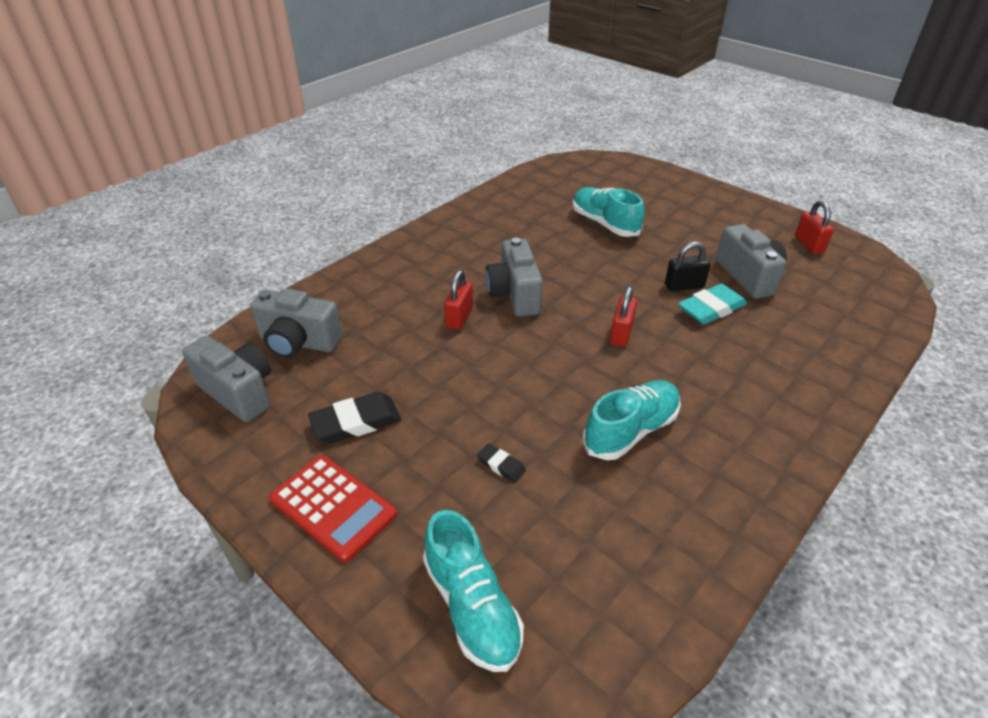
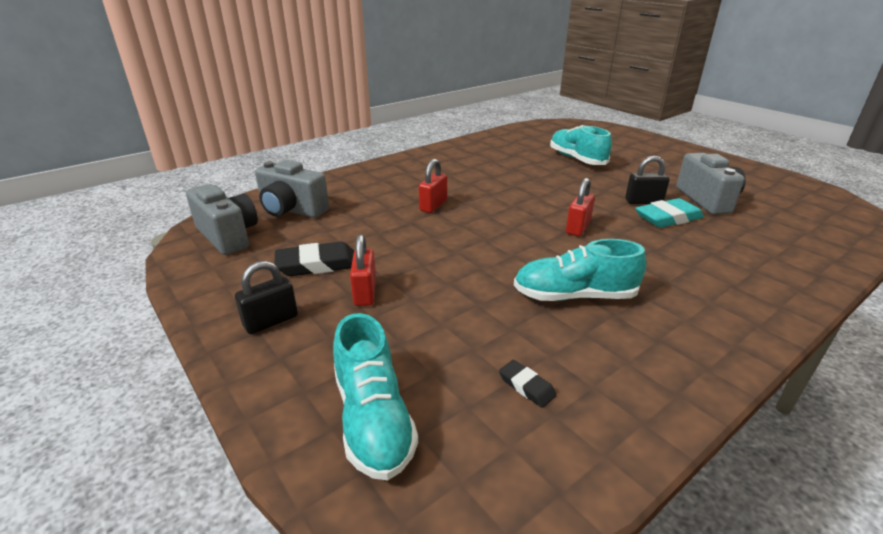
camera: 10 degrees right, 10 degrees down
red calculator [269,455,397,562] -> black padlock [235,261,298,334]
black eraser [477,443,526,483] -> black eraser moved to [499,360,556,408]
grey camera [486,238,543,317] -> none
turquoise shoe [582,380,681,460] -> turquoise shoe turned 150 degrees counterclockwise [514,239,646,301]
red padlock [795,200,834,254] -> red padlock moved to [350,234,376,306]

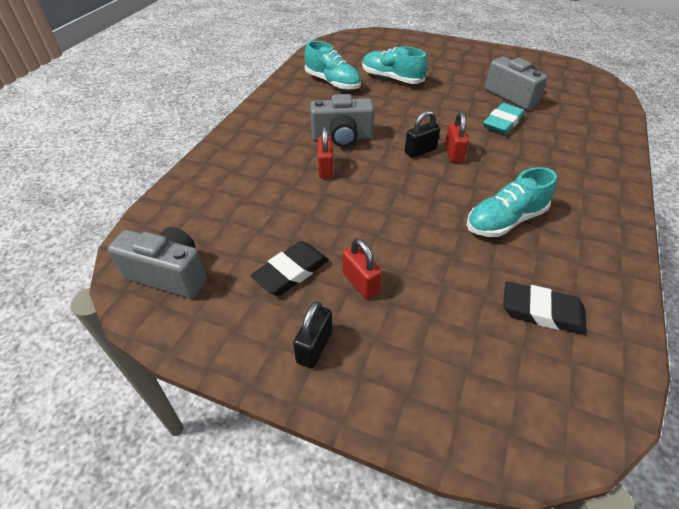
camera: 30 degrees left, 15 degrees up
grey camera [255,160,329,218] -> grey camera moved to [310,94,374,147]
turquoise shoe [333,313,418,480] -> turquoise shoe moved to [305,41,361,90]
black eraser [499,360,556,408] -> black eraser [503,281,587,335], size x1.90
black padlock [625,156,670,204] -> black padlock moved to [405,110,440,158]

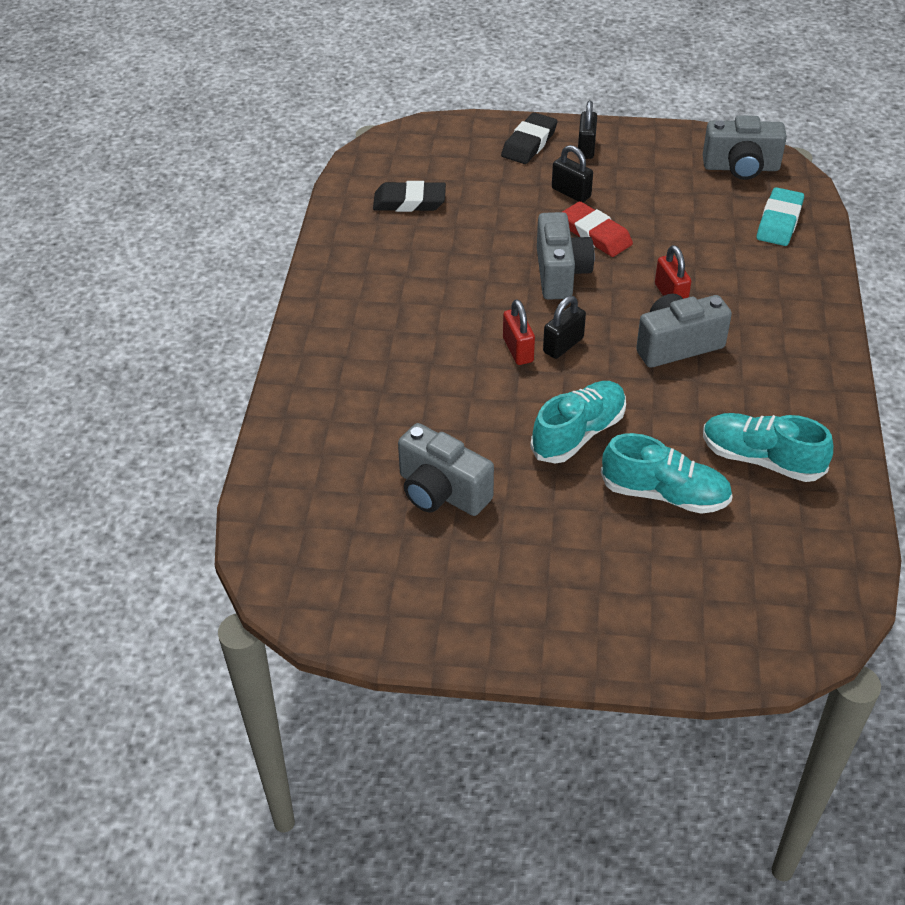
camera: 165 degrees right, 0 degrees up
black eraser [250,241,329,296] -> black eraser moved to [501,112,558,164]
red padlock [342,238,382,299] -> black padlock [552,145,593,202]
turquoise shoe [467,167,557,237] -> turquoise shoe moved to [530,381,626,464]
turquoise eraser [483,103,524,134] -> turquoise eraser moved to [757,187,804,246]
none -> grey camera [537,212,595,300]
none -> red eraser [562,201,633,257]

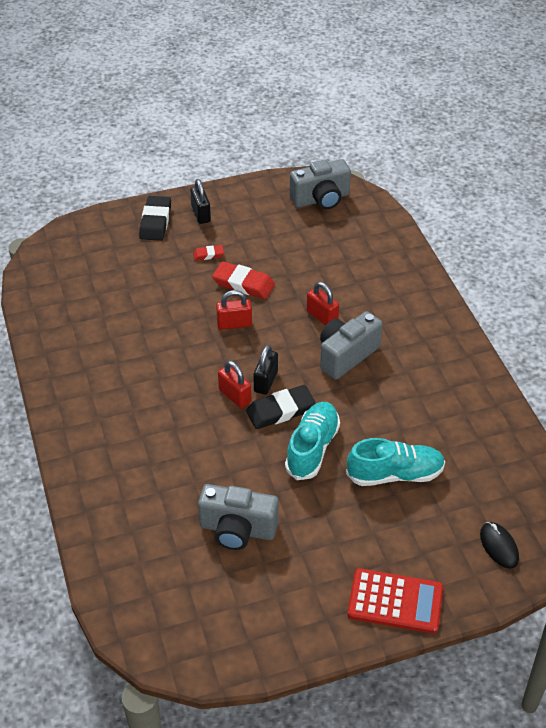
camera: 25 degrees left, 0 degrees up
black eraser [373,181,446,212] -> black eraser moved to [246,385,316,429]
grey camera [537,212,595,300] -> red padlock [216,290,252,330]
black padlock [552,145,593,202] -> red eraser [193,245,224,260]
turquoise shoe [703,413,833,482] -> none
turquoise eraser [757,187,804,246] -> none
none -> red calculator [347,568,443,633]
none -> black mouse [480,522,519,569]

